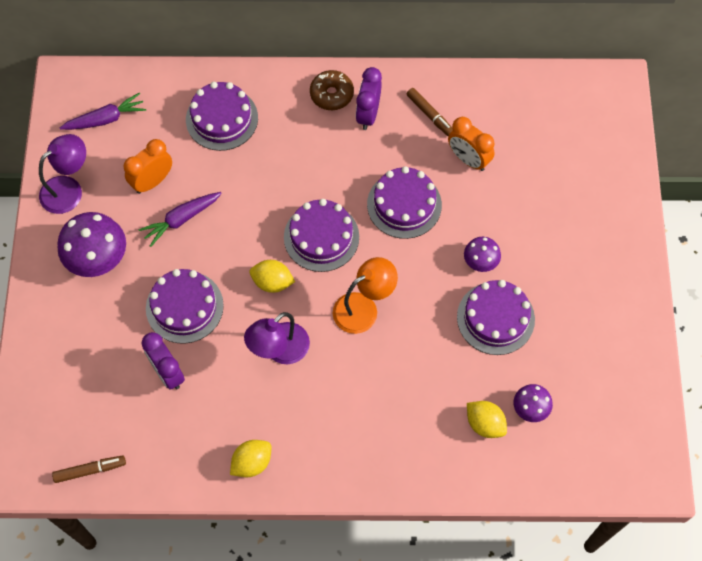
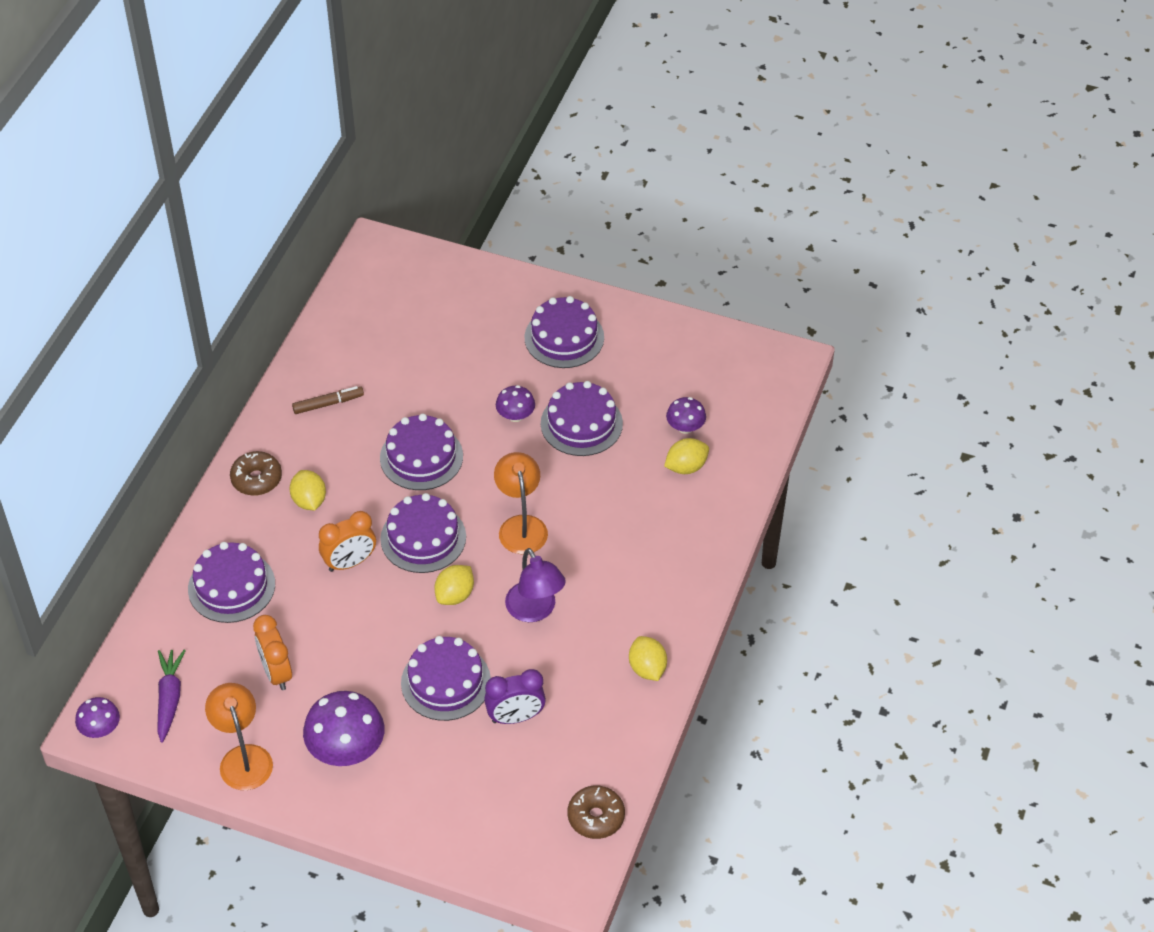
camera: 70 degrees left, 15 degrees down
purple lamp [39,134,86,214] -> orange lamp [205,683,273,790]
brown marker [52,455,126,483] -> brown donut [568,785,625,839]
purple carrot [139,192,222,247] -> none
purple clock [356,67,382,130] -> none
orange clock [448,117,495,171] -> orange clock moved to [319,511,376,572]
none -> purple mushroom [75,697,120,738]
none -> yellow lemon [290,470,326,510]
none -> purple cake [524,296,604,368]

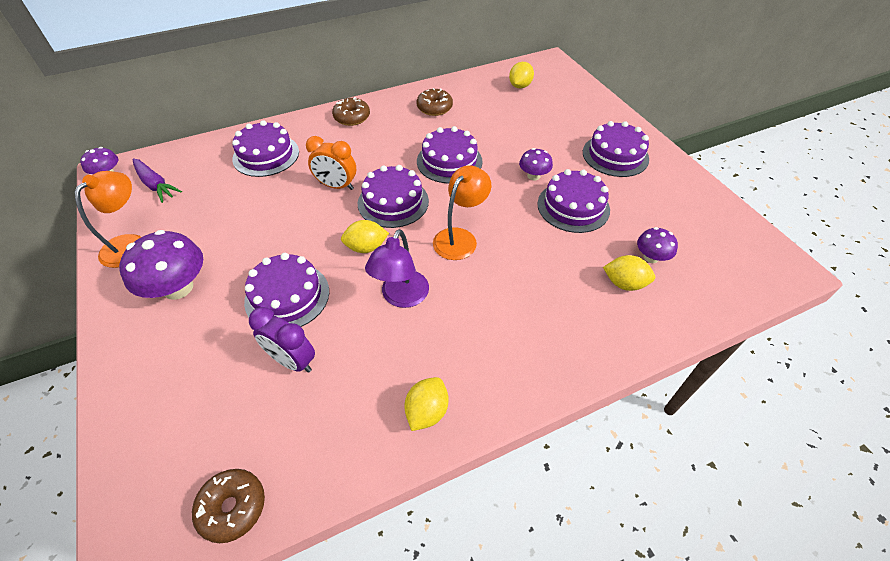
camera: 45 degrees right, 0 degrees up
purple carrot [157,649,186,743] -> purple carrot turned 90 degrees clockwise [133,159,182,203]
orange clock [253,615,292,690] -> none
yellow lemon [290,470,326,510] -> yellow lemon moved to [509,62,534,88]
brown marker [292,386,364,414] -> brown donut [416,88,453,116]

